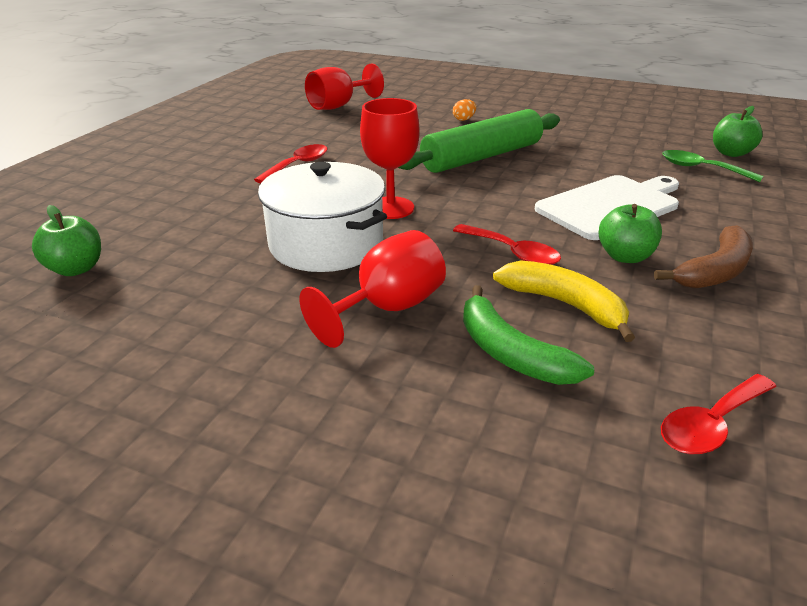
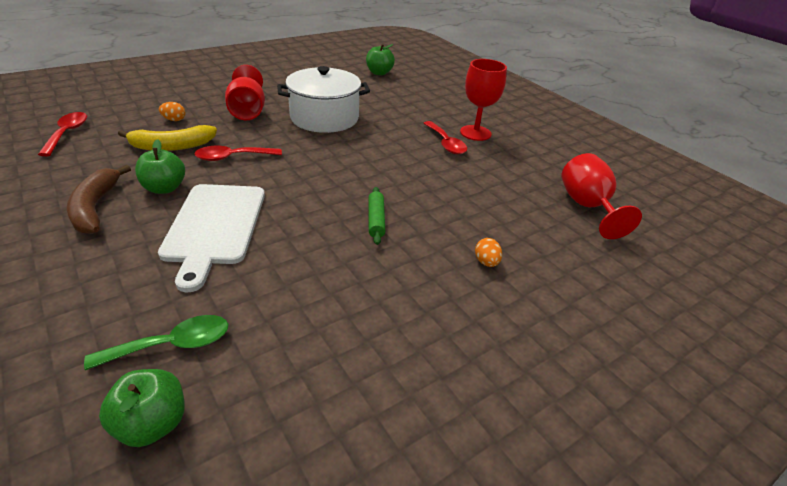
camera: 120 degrees right, 5 degrees up
red goblet [360,98,420,219] -> red goblet moved to [460,59,507,141]
green rolling pin [398,109,560,173] -> green rolling pin [368,187,385,245], size x0.42
green banana [463,285,594,385] -> orange egg [159,102,186,121]

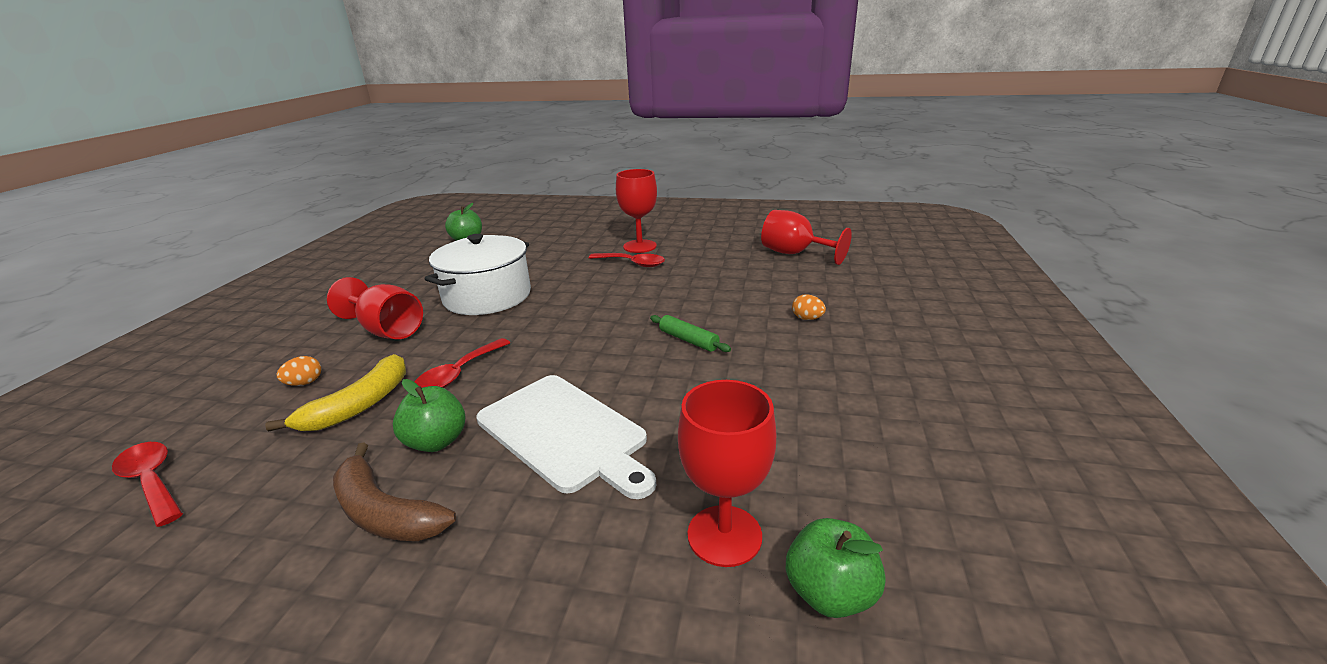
camera: 40 degrees left, 10 degrees down
green spoon [84,315,228,370] -> red goblet [678,380,776,567]

